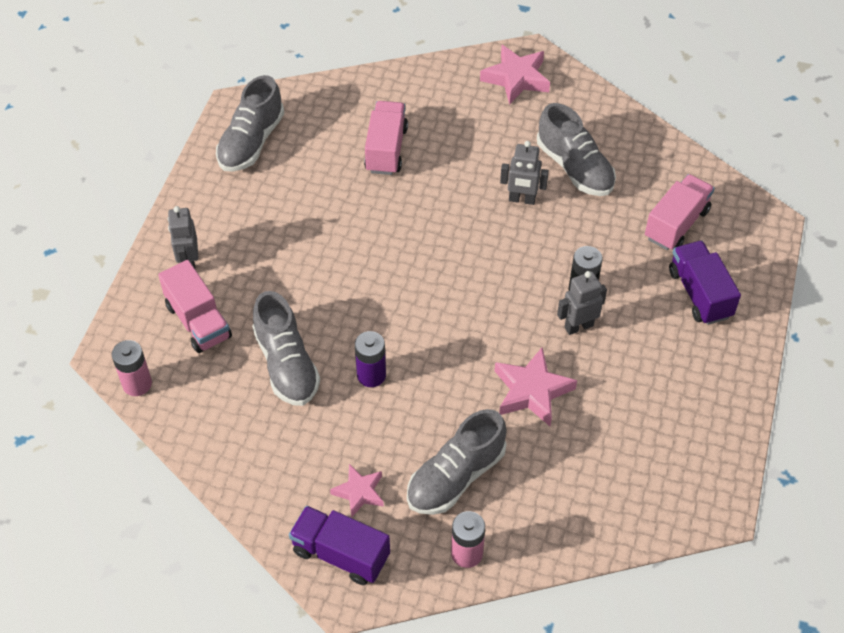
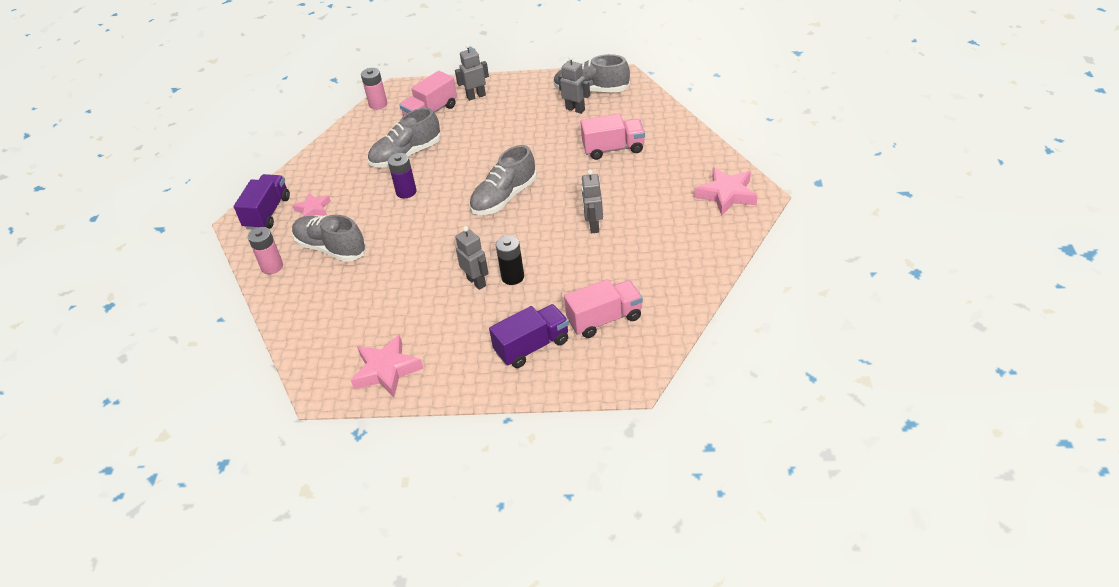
camera: 80 degrees right, 10 degrees down
pink star [495,348,577,426] -> pink star moved to [351,334,424,397]
grey shoe [537,103,616,196] -> grey shoe moved to [469,145,537,215]
pink truck [645,174,715,250] -> pink truck turned 45 degrees counterclockwise [564,279,643,338]
none -> grey robot [558,56,590,114]

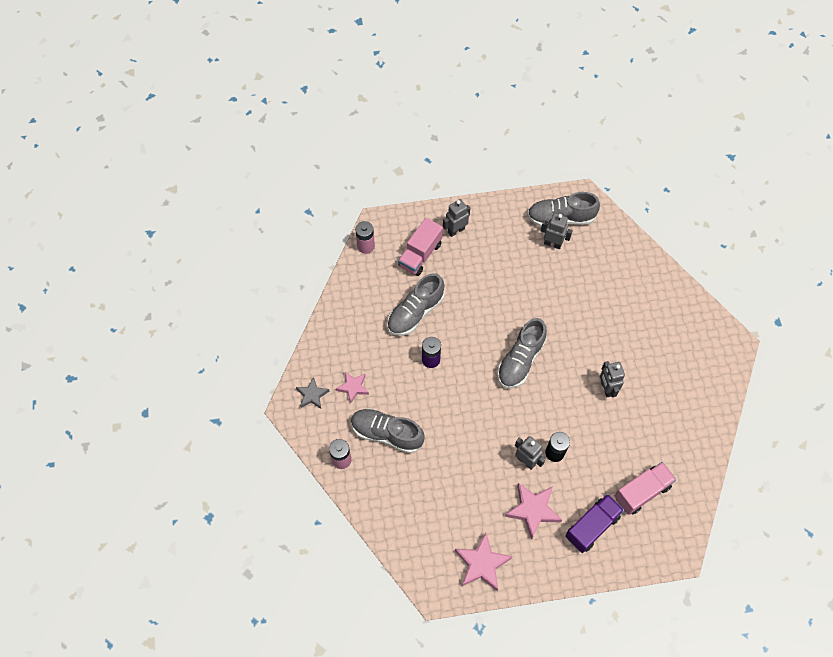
camera: 15 degrees left, 20 degrees up
purple truck [234,174,290,230] -> grey star [296,377,329,409]
pink truck [580,114,645,160] -> none
pink star [695,167,757,216] -> pink star moved to [505,483,562,540]

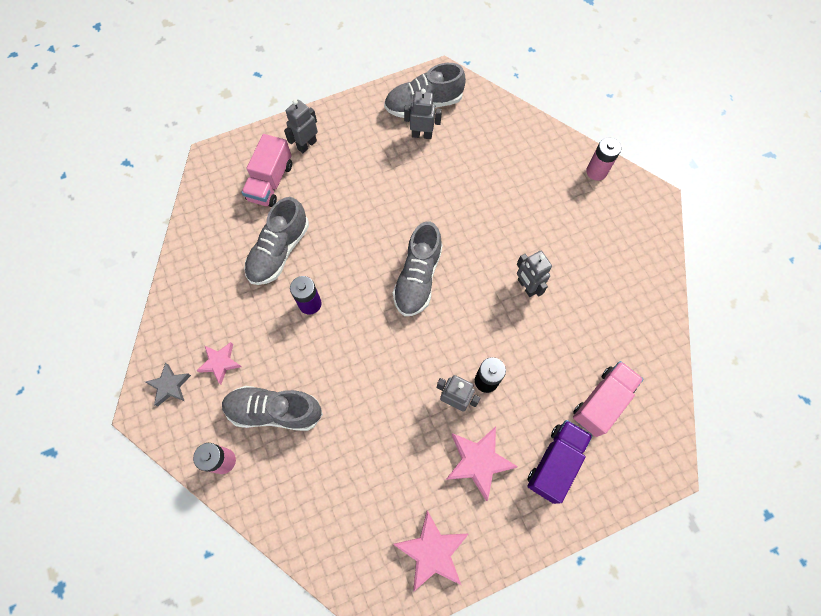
camera: 15 degrees left, 5 degrees up
pink battery [355,221,375,254] -> pink battery moved to [586,138,621,181]

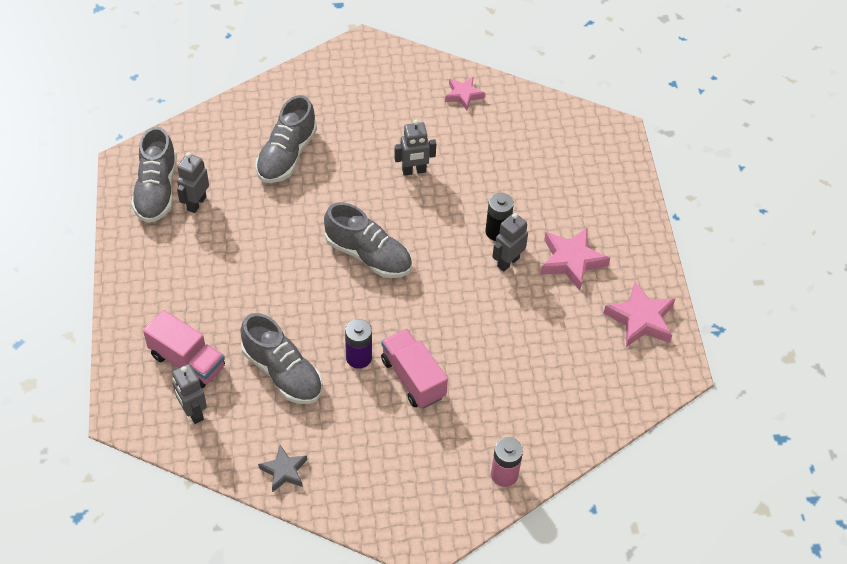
camera: 75 degrees left, 15 degrees down
grey star [145,363,191,407] -> grey star moved to [258,445,307,492]
pink star [197,342,241,384] -> pink star moved to [445,76,485,110]
grey shoe [222,386,323,431] -> grey shoe moved to [256,95,317,183]
grey robot [284,99,318,153] -> grey robot moved to [172,364,207,424]
purple truck [527,420,593,504] -> none
pink truck [573,361,644,437] -> pink truck moved to [381,329,448,409]
pink battery [586,138,621,181] -> none

